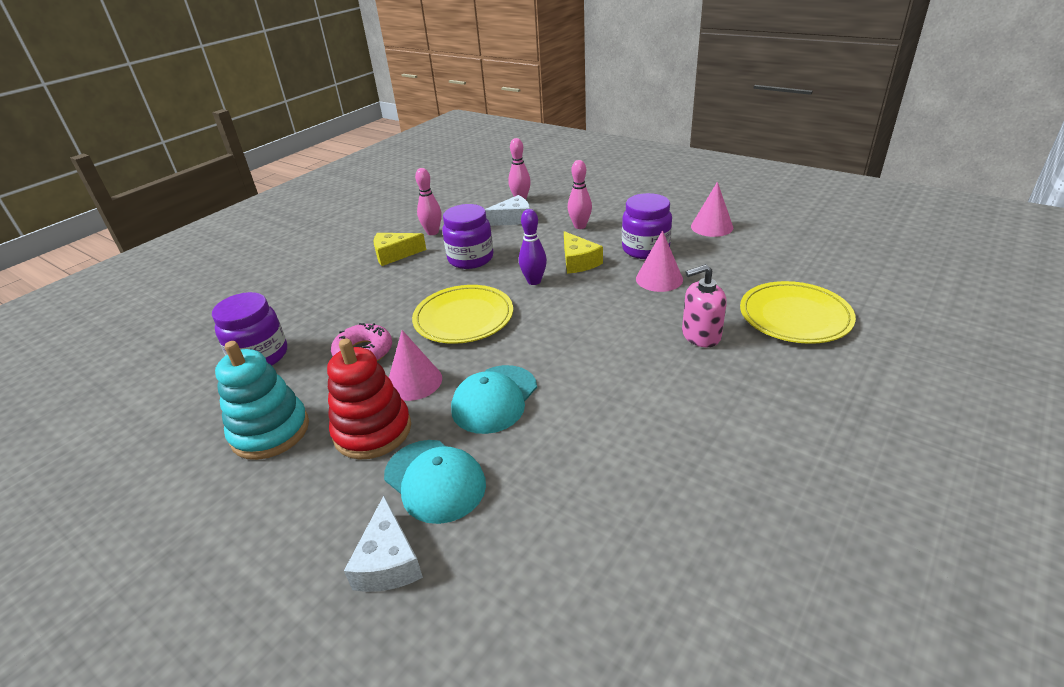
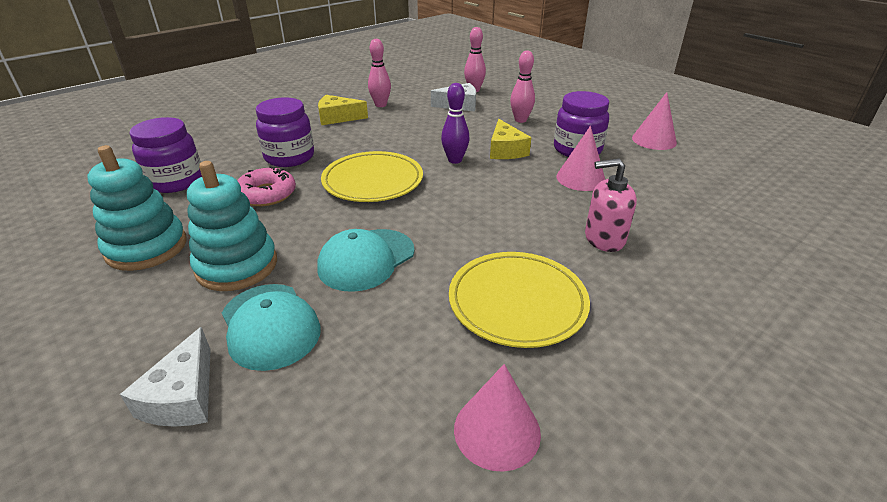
camera: 10 degrees right, 0 degrees up
red stacking toy [327,338,411,460] -> turquoise stacking toy [187,161,277,291]
pink cone [389,330,442,401] -> pink cone moved to [454,364,541,472]
purple jar [442,204,493,269] -> purple jar moved to [256,97,314,167]
yellow plate [740,281,856,344] -> yellow plate moved to [449,252,590,348]

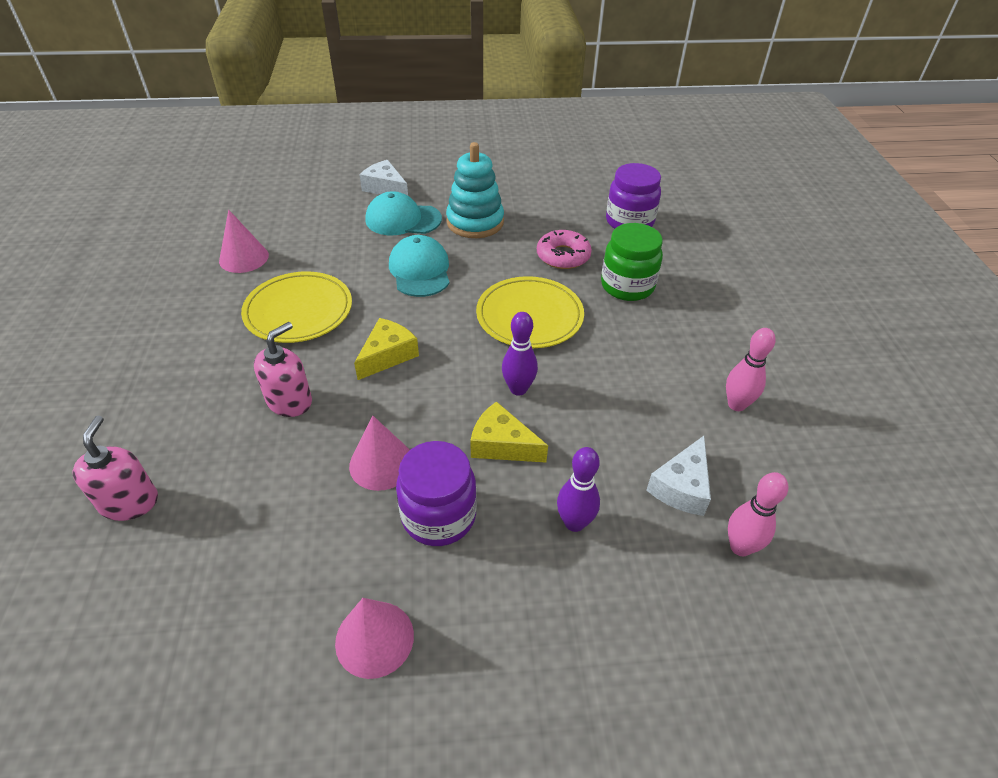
camera: 125 degrees right, 10 degrees up
turquoise stacking toy [88,145,187,271] -> none
purple jar [256,97,314,167] -> green jar [601,223,663,301]
yellow cheese [318,95,368,125] -> yellow cheese moved to [354,318,419,380]
pink bowling pin [510,51,535,123] -> purple bowling pin [557,447,600,532]
none -> pink soap dispenser [72,416,158,521]

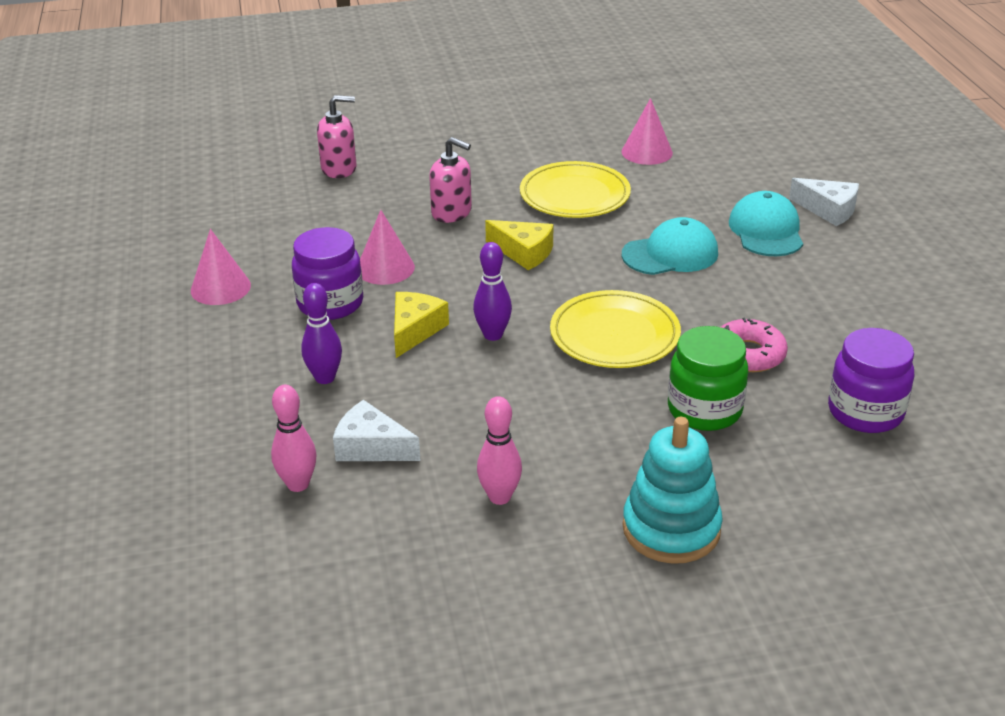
camera: 85 degrees right, 10 degrees down
white cheese [359,160,408,195] -> white cheese turned 90 degrees clockwise [789,178,859,226]
turquoise stacking toy [446,142,504,238] -> turquoise stacking toy moved to [622,417,723,564]

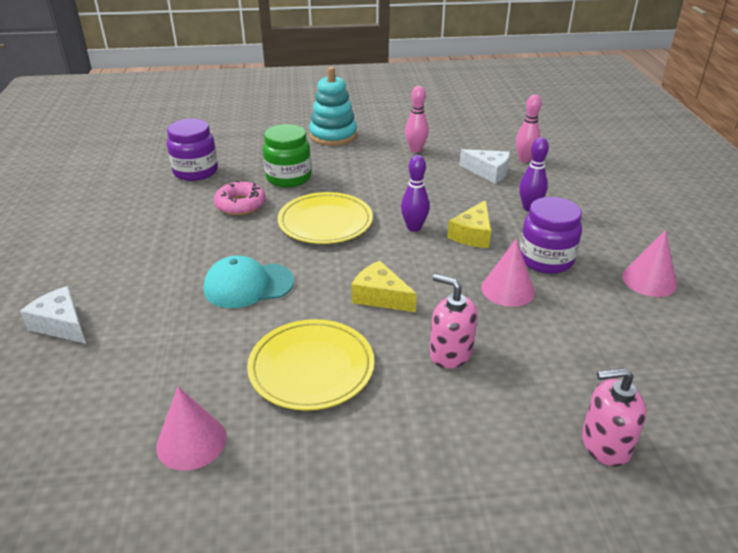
camera: 175 degrees left, 0 degrees up
turquoise cap [729,191,803,256] -> none

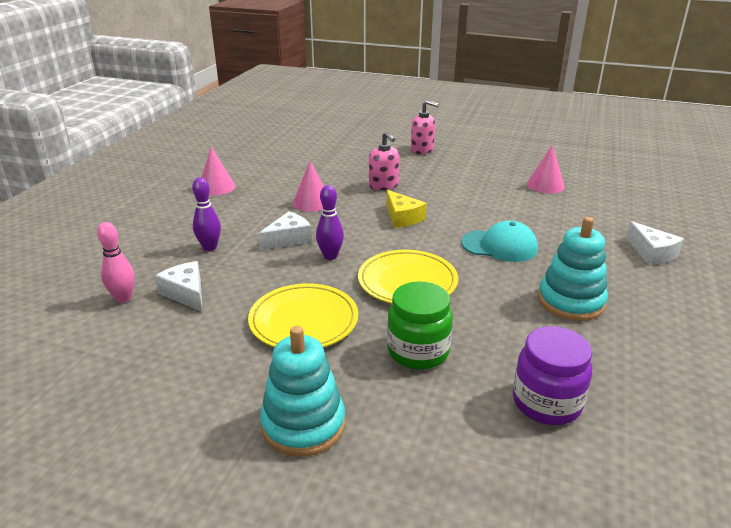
camera: 155 degrees left, 5 degrees down
pink donut [214,180,266,215] -> none
yellow plate [247,319,374,411] -> yellow plate moved to [248,283,358,347]
pink bowling pin [405,86,429,153] -> none
yellow cheese [447,200,491,248] -> white cheese [258,211,312,250]
purple jar [520,197,582,274] -> none
pink soap dispenser [582,368,647,467] -> pink soap dispenser moved to [411,100,439,154]
none -> turquoise stacking toy [538,217,608,321]

